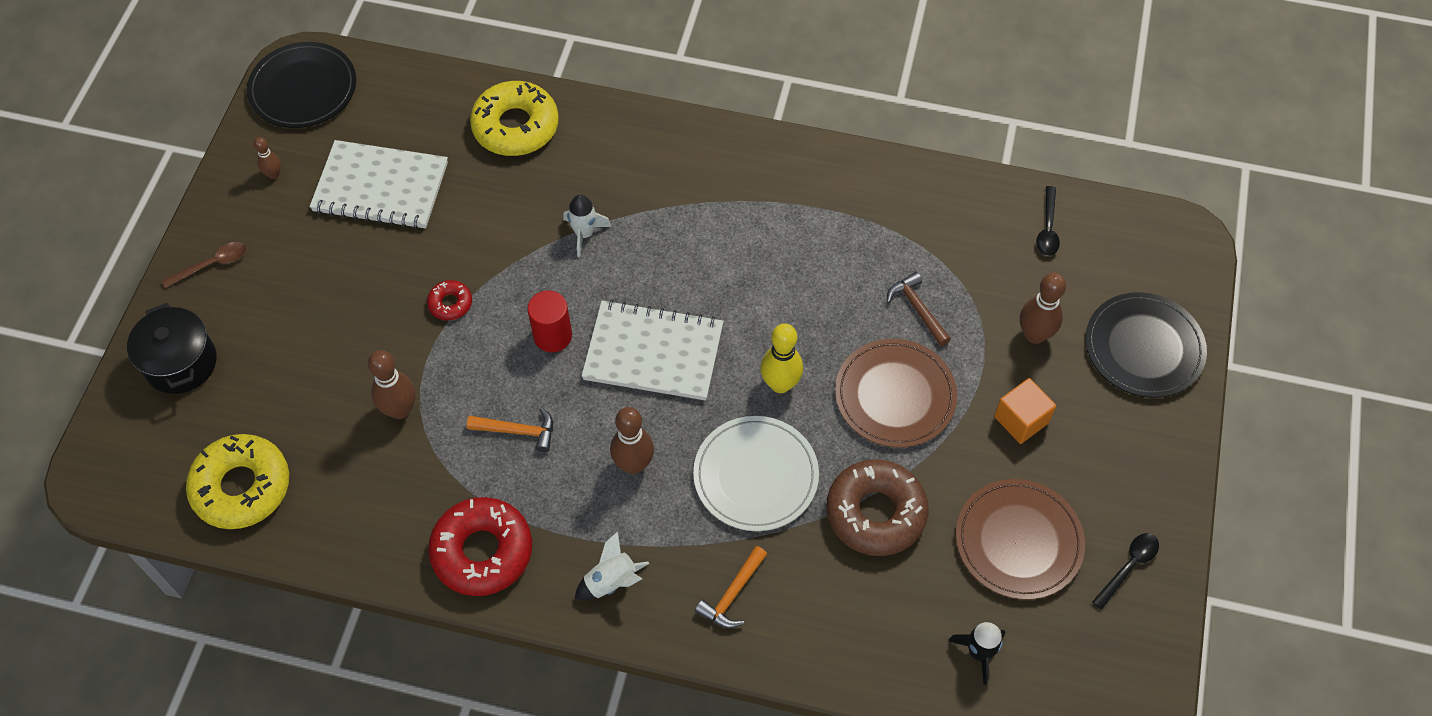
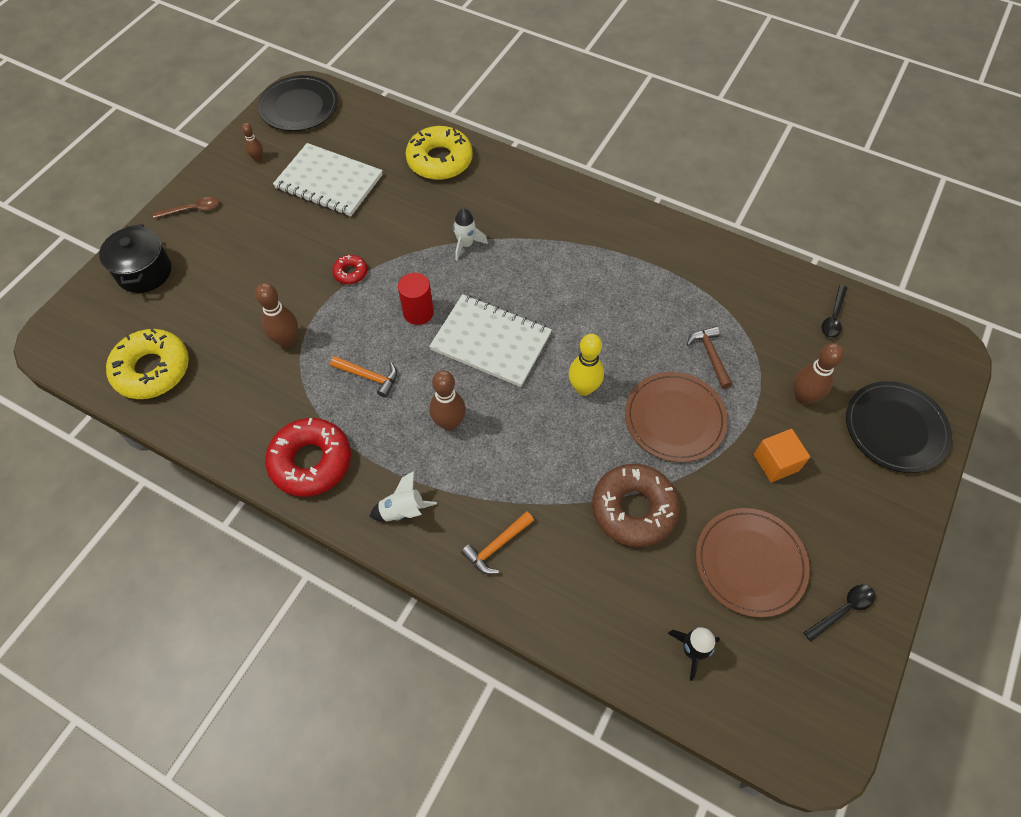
camera: 15 degrees right, 0 degrees up
white plate [693,416,819,531] -> none

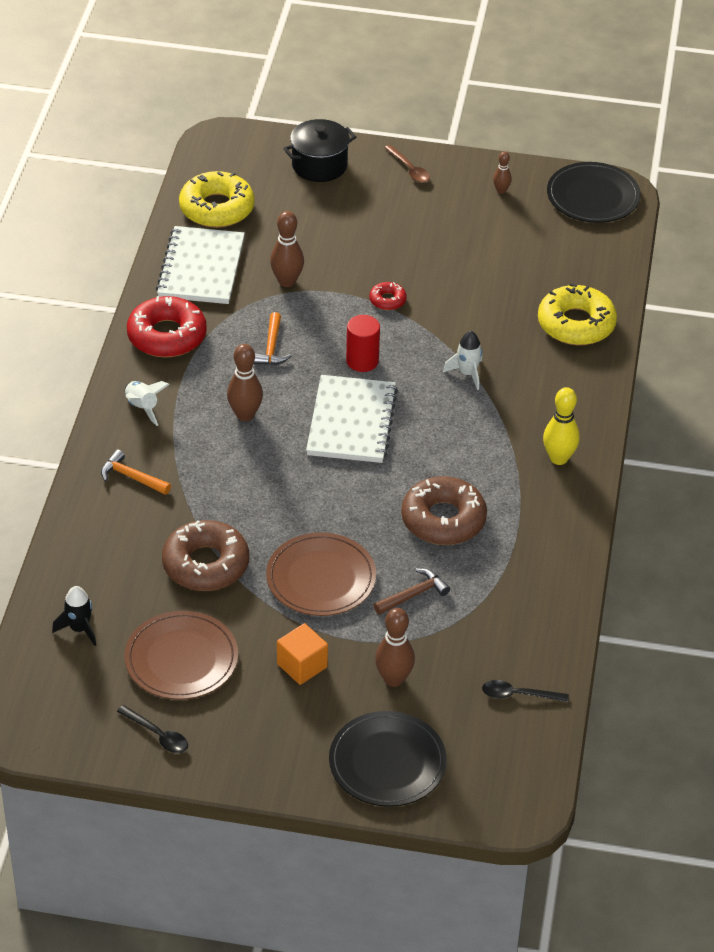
camera: 70 degrees right, 15 degrees down
white notebook [273,143,383,216] -> white notebook moved to [156,226,245,304]
yellow bowling pin [569,334,604,396] -> yellow bowling pin moved to [543,387,580,465]
none -> brown donut [401,476,487,545]

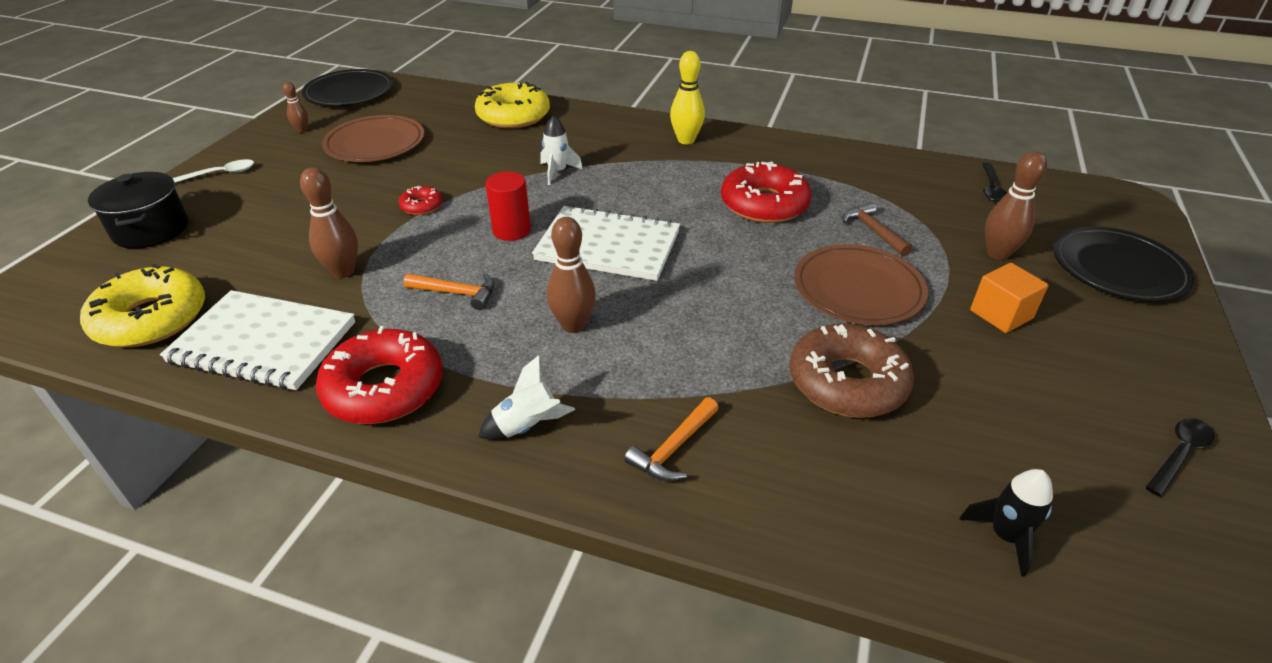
camera: 80 degrees left, 5 degrees down
brown plate [124,611,238,700] -> brown plate moved to [322,115,424,162]
brown spoon [385,145,430,183] -> white spoon [172,159,254,183]
brown donut [401,476,487,545] -> red donut [721,162,812,223]

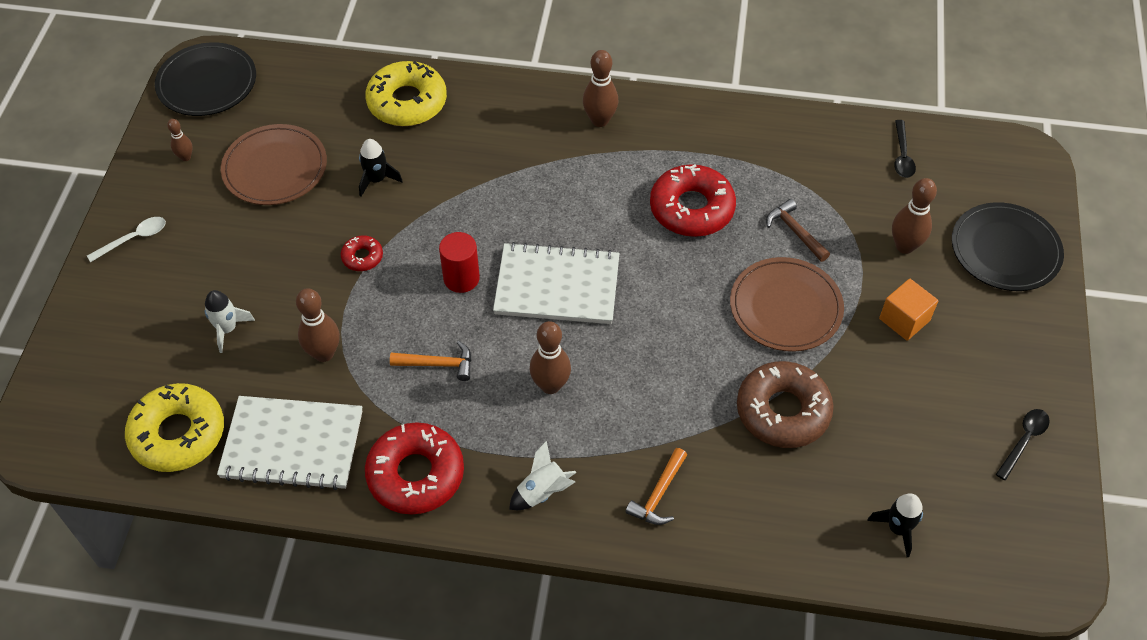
camera: 10 degrees left, 15 degrees up
black pot [88,172,188,249] -> none
white rocket [541,115,583,185] -> white rocket moved to [204,290,255,353]
yellow bowling pin [670,51,705,144] -> brown bowling pin [583,50,618,127]
none -> black rocket [359,139,403,197]

